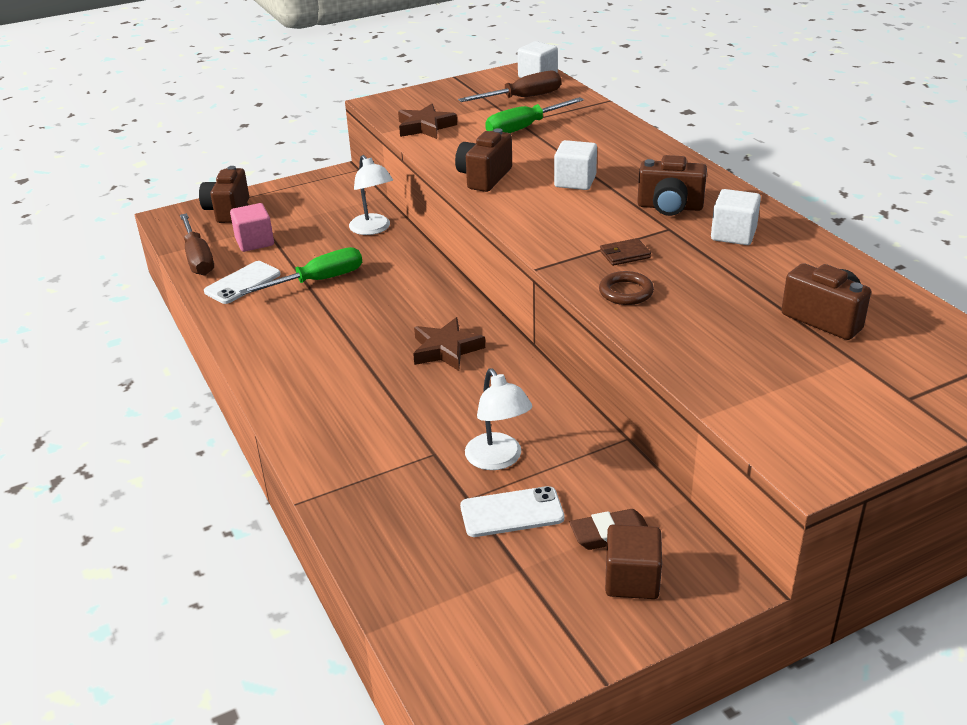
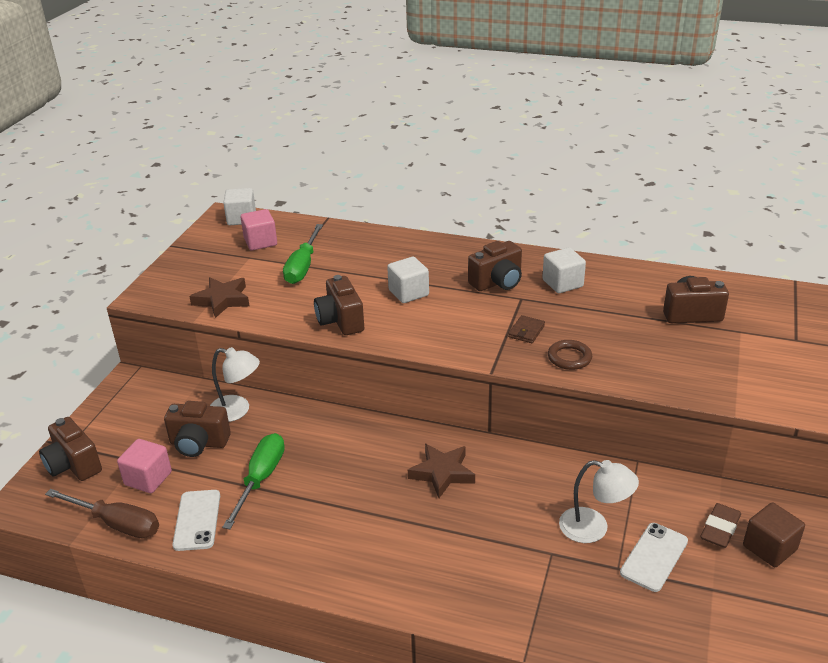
camera: 45 degrees left, 0 degrees up
brown screwdriver [458,71,561,102] -> pink cube [241,209,277,250]
none -> brown camera [164,401,231,457]

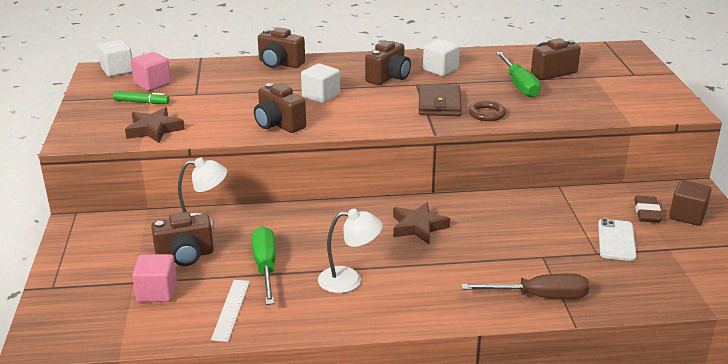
camera: 25 degrees left, 5 degrees down
brown camera [39,417,102,481] -> brown camera moved to [258,27,305,68]
brown screwdriver [45,489,159,538] -> brown screwdriver moved to [461,274,589,299]
white phone [173,490,220,551] -> white ruler [211,280,250,342]
green screwdriver [283,224,323,284] -> green screwdriver moved to [496,52,541,97]
brown wallet [508,315,545,343] -> brown wallet [419,84,462,116], size x1.84
white lamp [559,460,639,543] -> white lamp moved to [318,209,383,293]
none -> green marker [113,91,169,104]

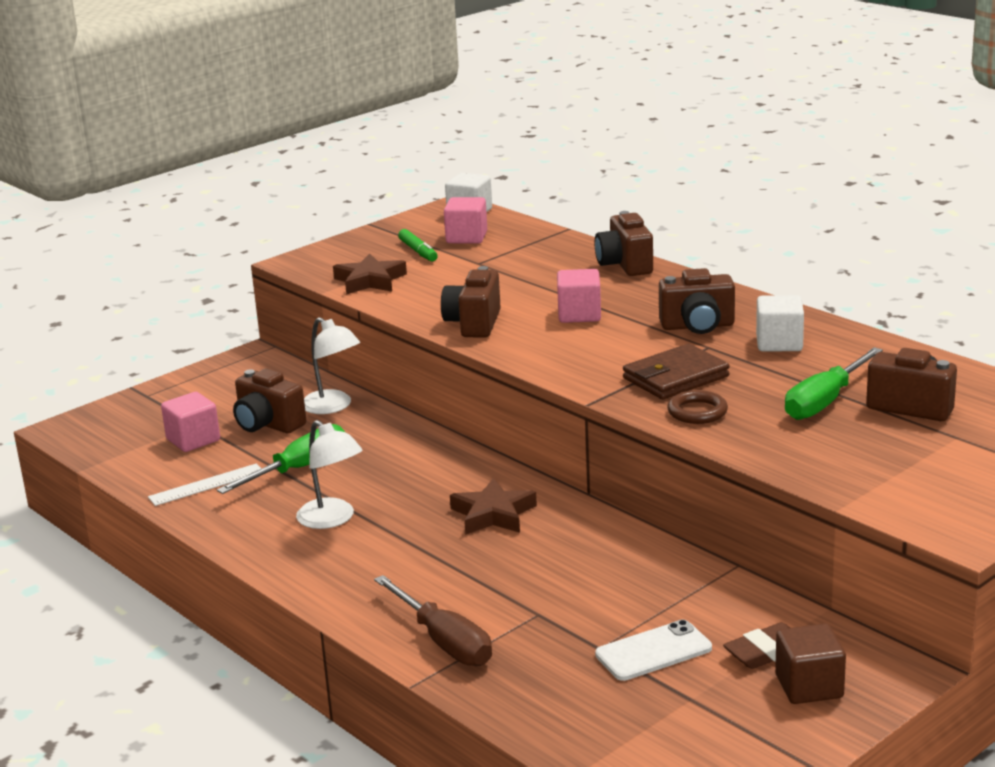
camera: 55 degrees right, 5 degrees down
white cube [301,63,340,104] -> pink cube [557,269,601,323]

